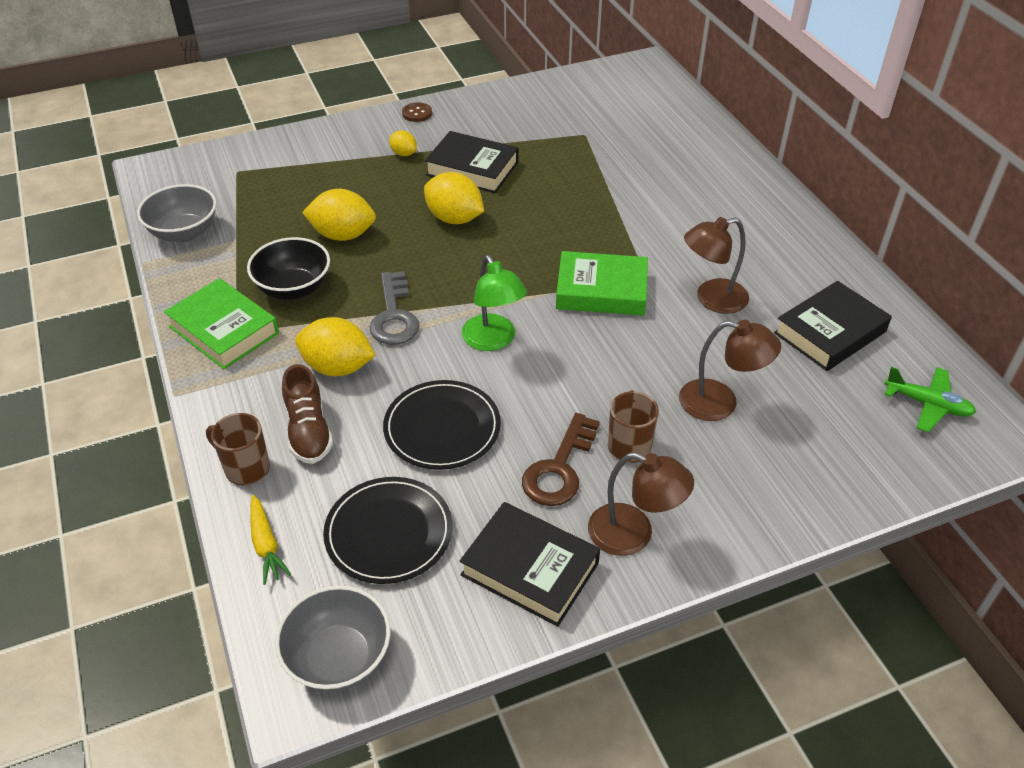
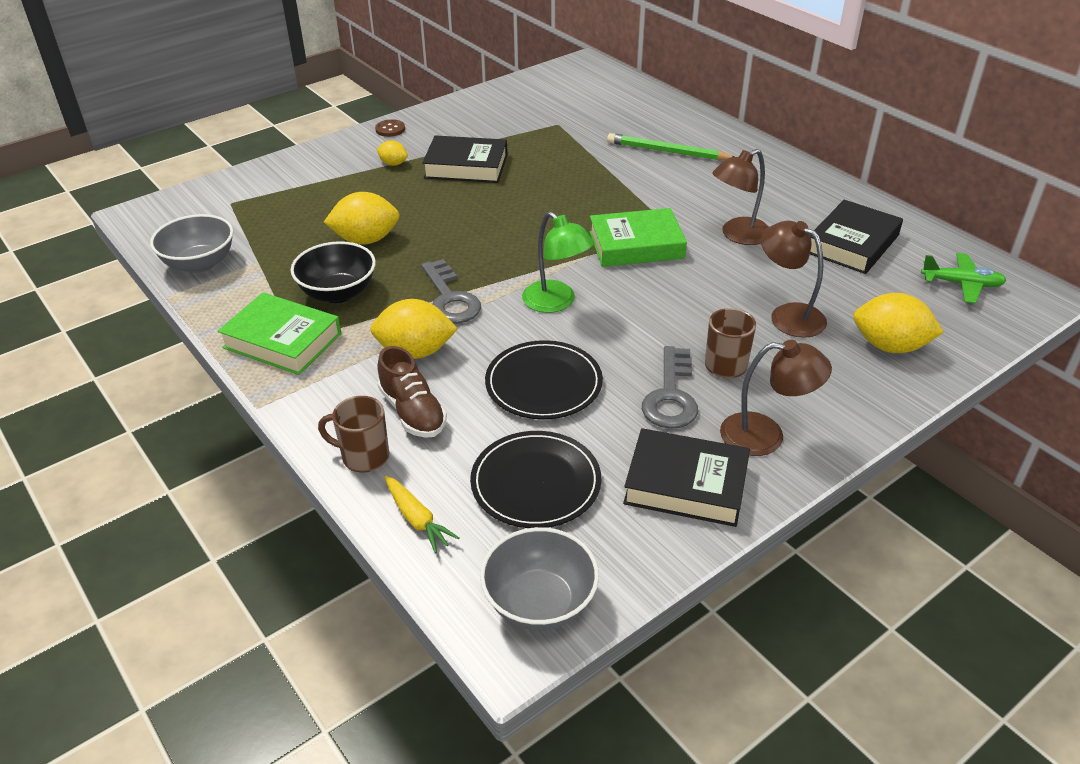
camera: 15 degrees left, 5 degrees down
yellow lemon [424,172,484,224] -> yellow lemon moved to [853,293,944,353]
brown key [522,413,600,506] -> grey key [642,346,698,429]
brown lamp [679,320,781,421] -> brown lamp turned 135 degrees counterclockwise [761,221,827,338]
none -> green pencil [607,133,734,160]

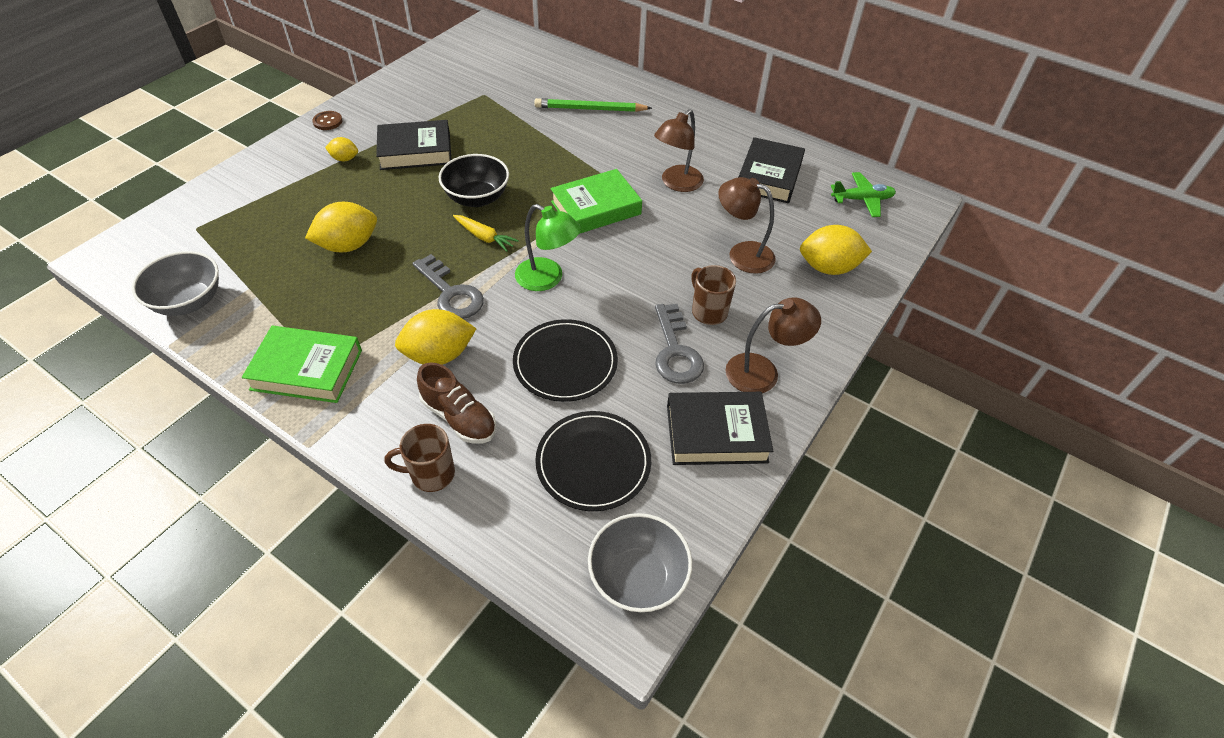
camera: 20 degrees left, 10 degrees up
black bowl [291,241,376,303] -> black bowl moved to [439,154,509,207]
yellow carrot [385,476,459,553] -> yellow carrot moved to [453,215,519,252]

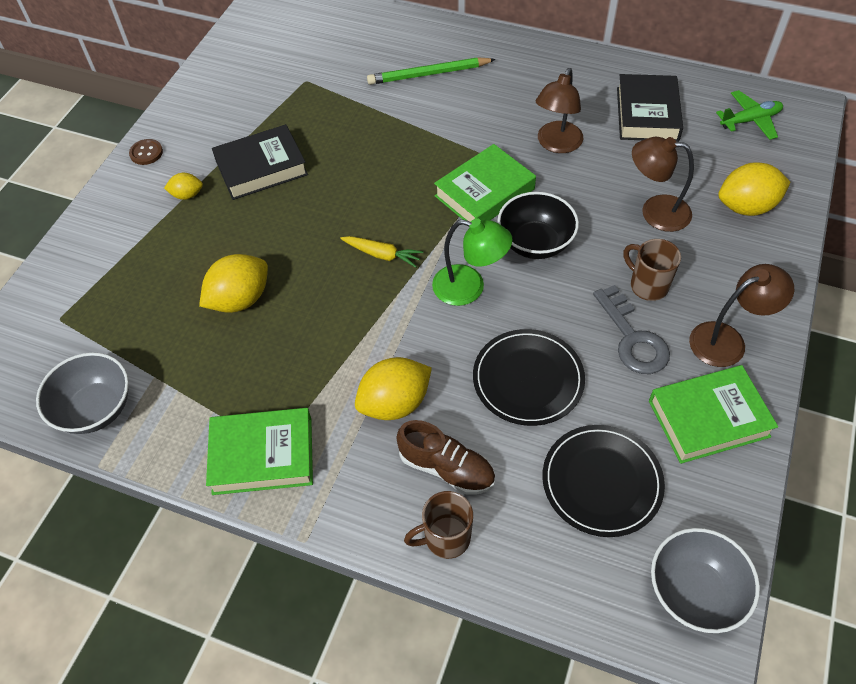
camera: 10 degrees left, 5 degrees up
grey key [412,254,484,319] -> none
black bowl [439,154,509,207] -> black bowl moved to [497,192,579,259]
black book [667,392,773,465] -> green book [649,365,778,464]

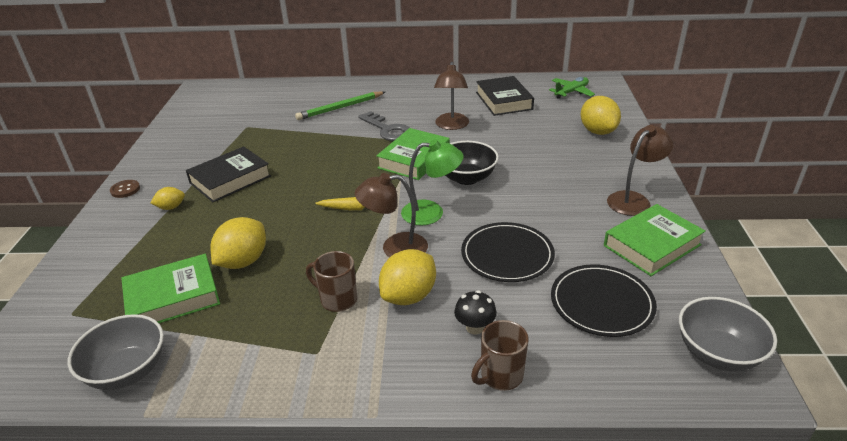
camera: 20 degrees left, 20 degrees down
green book [206,408,313,495] -> green book moved to [121,254,220,323]
brown shoe [396,420,495,495] -> black mushroom [454,290,497,334]
grey key [593,285,670,374] -> grey key moved to [358,111,410,141]
brown mug [624,239,681,301] -> brown mug moved to [306,251,357,312]
brown lamp [632,137,694,232] -> brown lamp moved to [355,173,428,258]
yellow lemon [718,162,791,216] -> yellow lemon turned 75 degrees counterclockwise [581,96,621,135]

